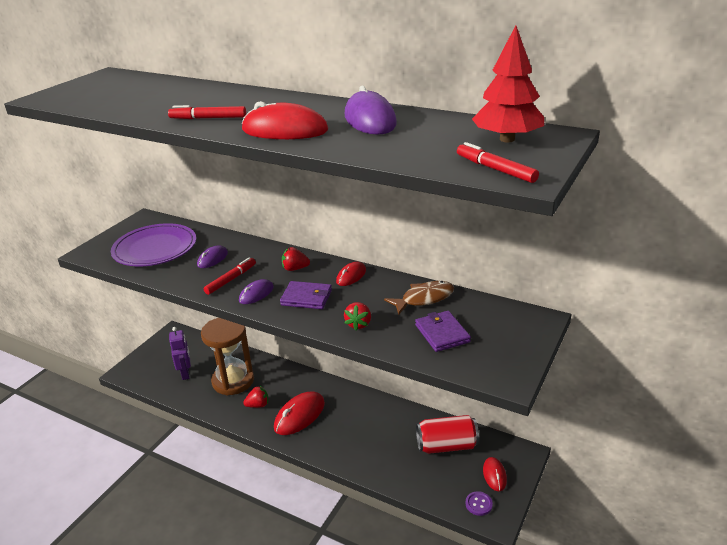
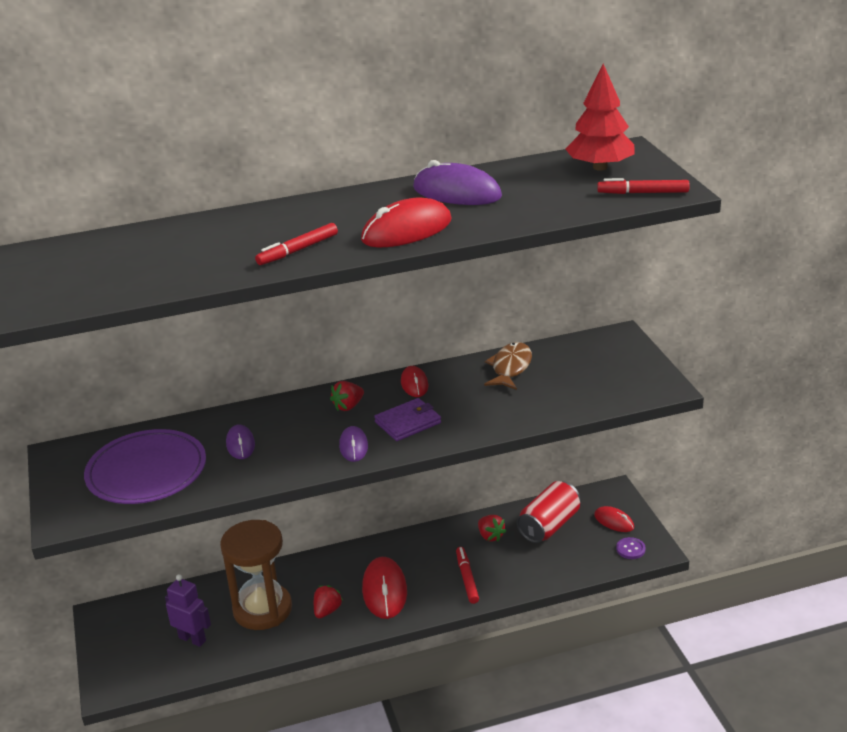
camera: 45 degrees left, 0 degrees up
red marker [204,257,256,295] -> red marker moved to [456,547,479,604]
red strawberry [344,302,371,331] -> red strawberry moved to [478,515,506,542]
purple wallet [415,311,471,352] -> none

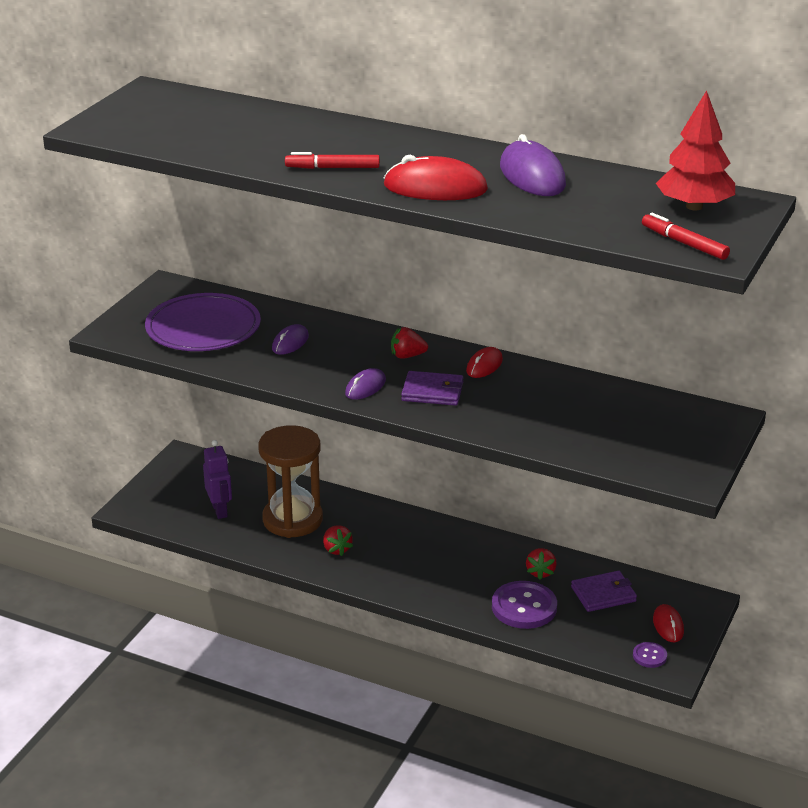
camera: 40 degrees right, 0 degrees up
red strawberry [314,585,343,619] -> red strawberry turned 90 degrees clockwise [323,525,353,556]
red mouse [362,557,407,619] -> none
red marker [456,547,479,604] -> none
brown fish [484,342,532,390] -> none
red can [517,481,580,543] -> purple wallet [571,571,637,612]
none -> purple button [492,581,557,629]

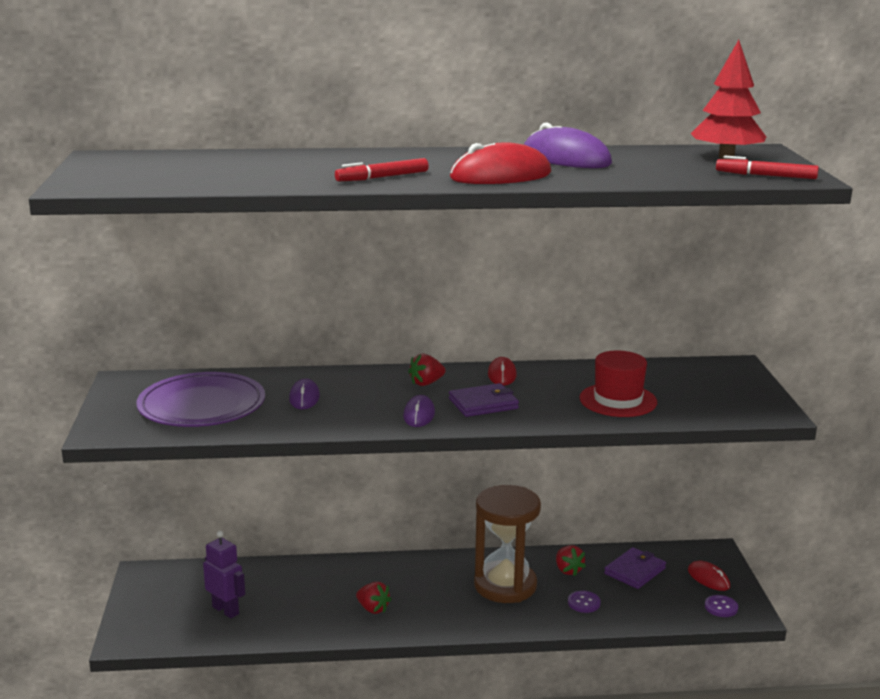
camera: 30 degrees left, 10 degrees down
brown hourglass [258,425,323,538] -> brown hourglass moved to [474,485,541,603]
purple button [492,581,557,629] -> purple button [568,591,601,613], size x0.50
none -> red hat [579,351,657,417]

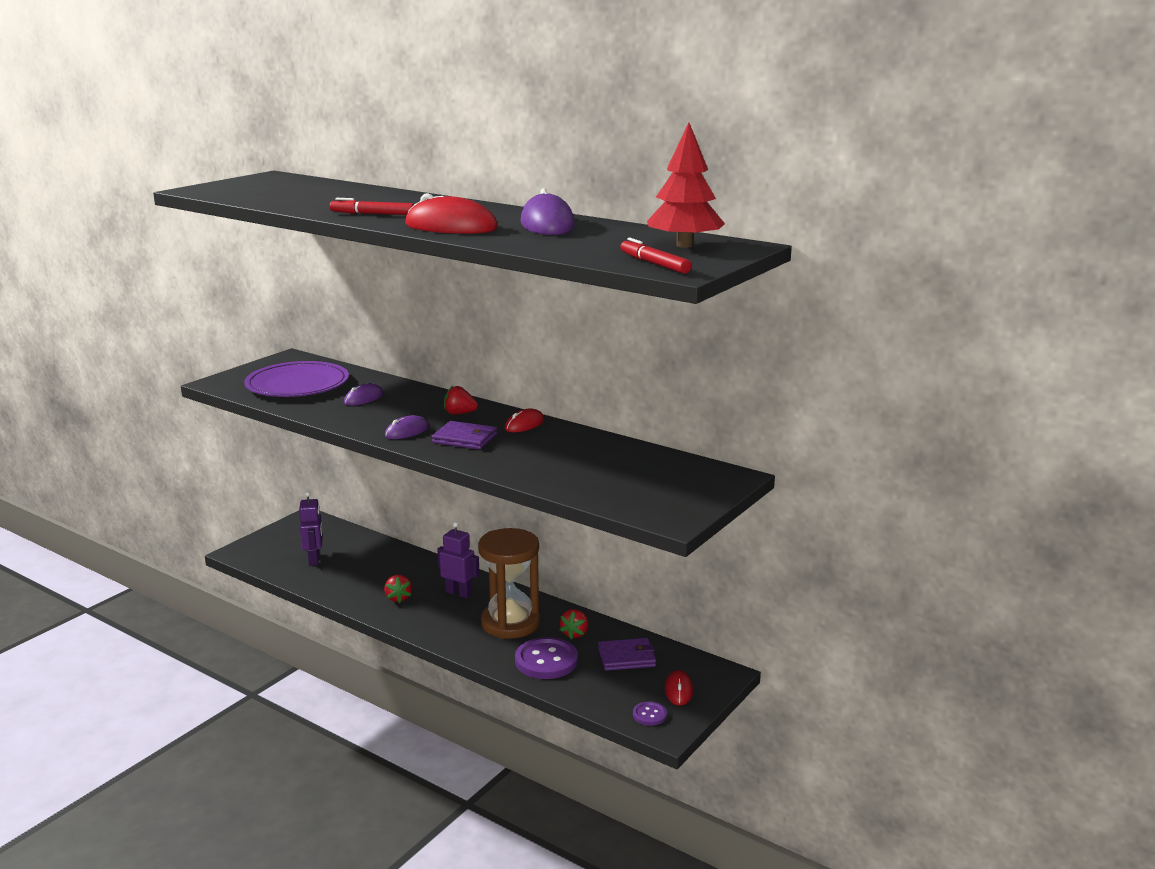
camera: 40 degrees right, 0 degrees up
purple button [568,591,601,613] -> purple button [515,637,578,679], size x1.99
red hat [579,351,657,417] -> none
none -> purple robot [437,522,480,598]

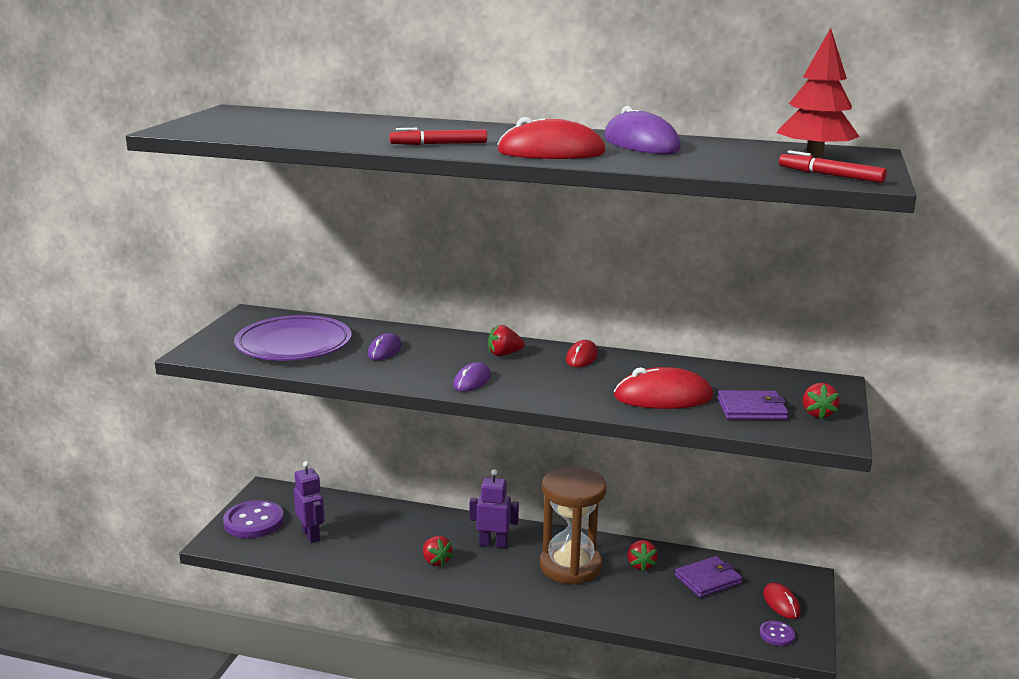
camera: 20 degrees left, 0 degrees up
purple wallet [432,421,497,450] -> purple wallet moved to [717,390,788,420]
purple button [515,637,578,679] -> purple button moved to [223,500,284,538]
none -> red mouse [614,367,713,409]
none -> red strawberry [803,383,840,420]

